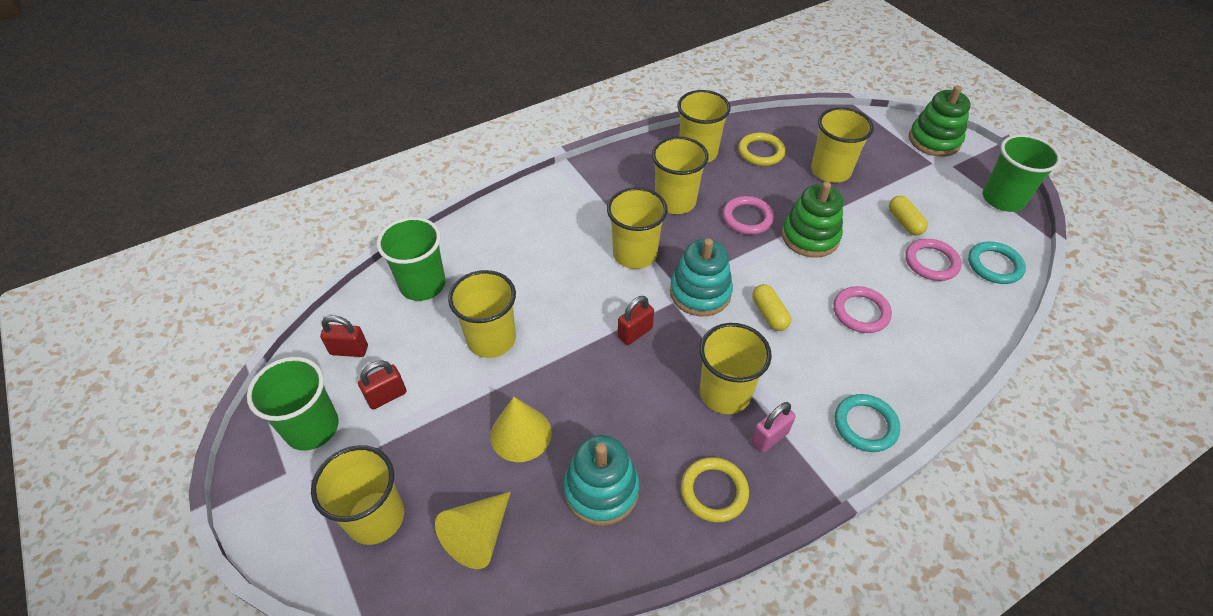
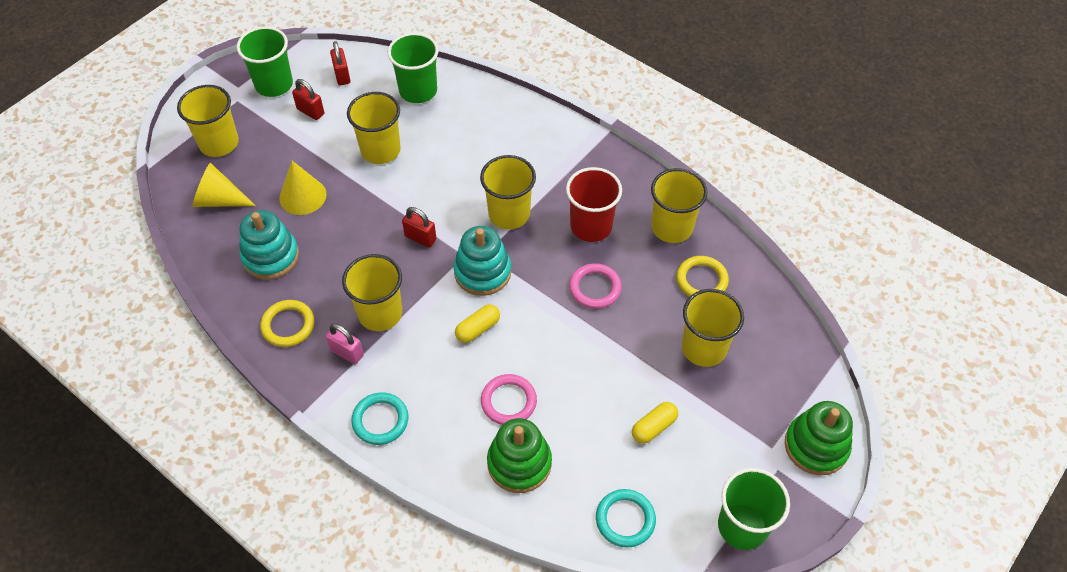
camera: 70 degrees right, 5 degrees up
yellow cup [652,137,709,214] -> red cup [566,167,622,242]
green stacking toy [782,182,843,258] -> green stacking toy moved to [487,418,552,493]
pink ring [905,239,962,281] -> none

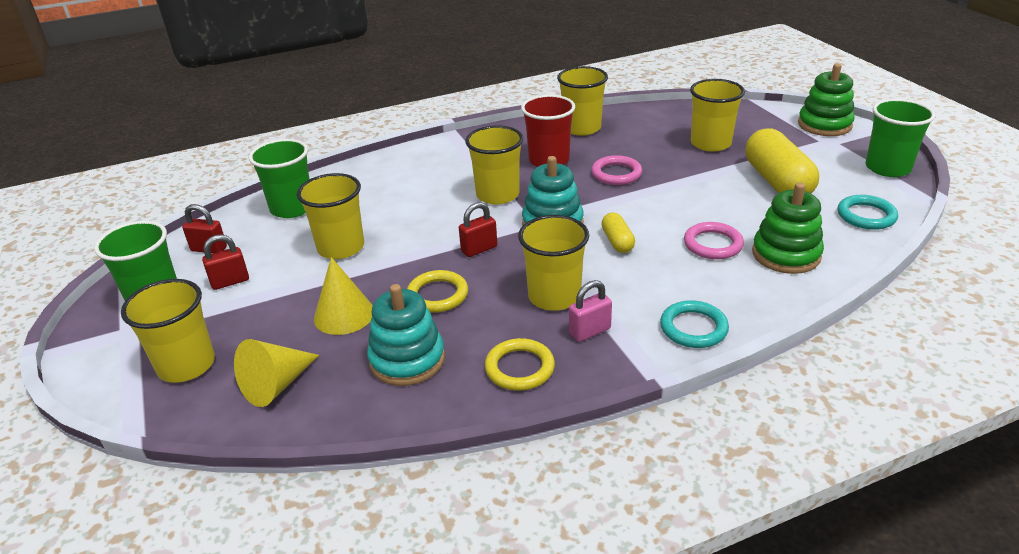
camera: 60 degrees left, 20 degrees down
yellow capsule [632,402,678,444] -> yellow capsule [745,129,819,193], size x2.03
yellow ring [676,256,729,297] -> yellow ring moved to [407,270,468,313]

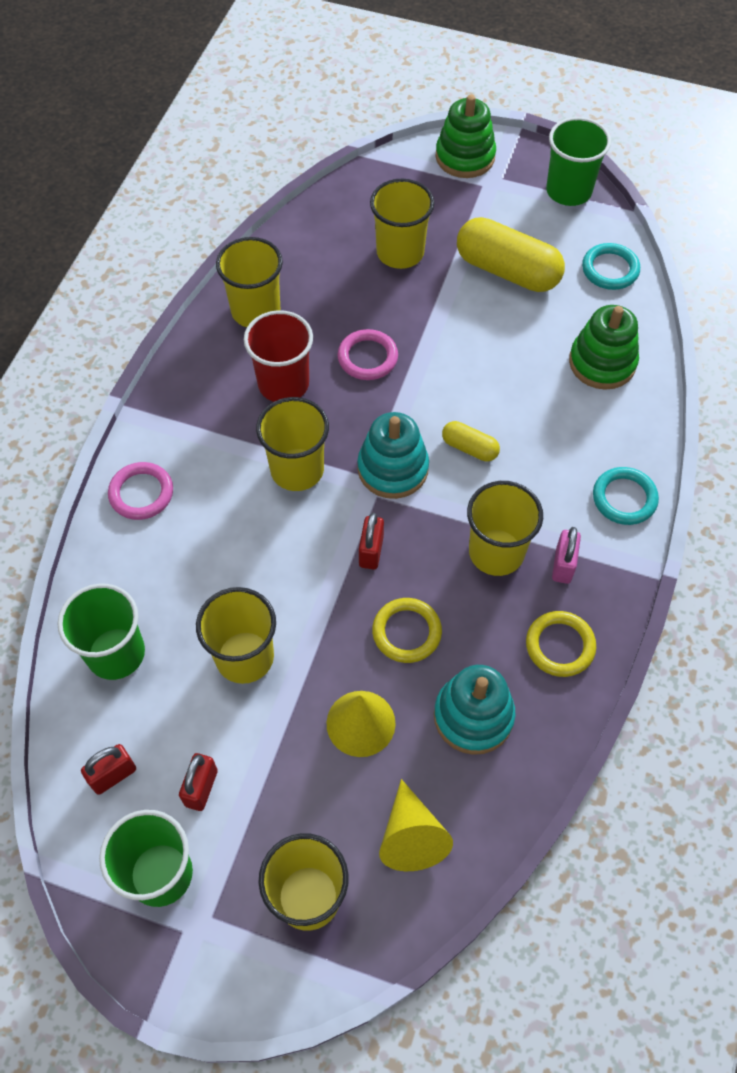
camera: 50 degrees left, 25 degrees up
pink ring [684,222,744,259] -> pink ring moved to [108,462,173,520]

